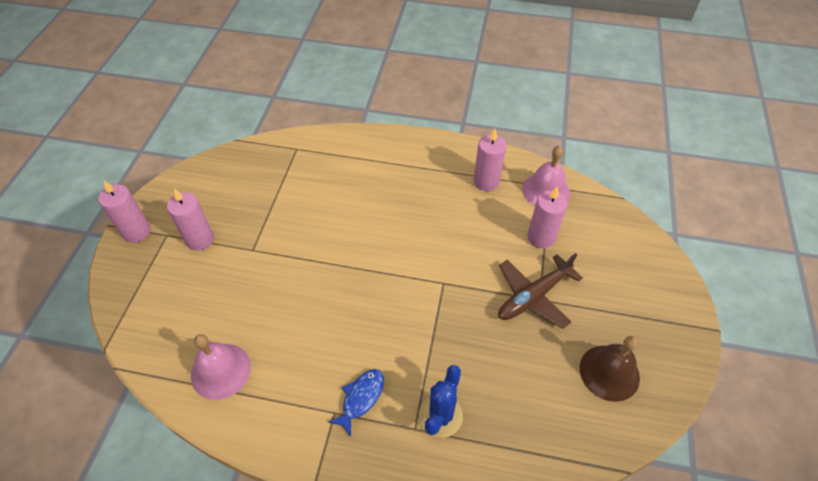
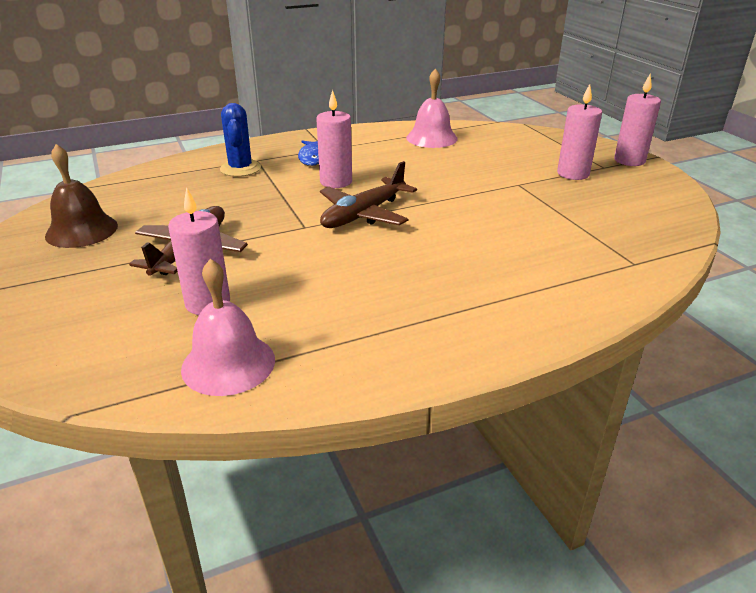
camera: 145 degrees right, 20 degrees down
pink candle [473,129,506,191] -> pink candle moved to [316,90,352,188]
none -> brown plane [320,161,417,228]

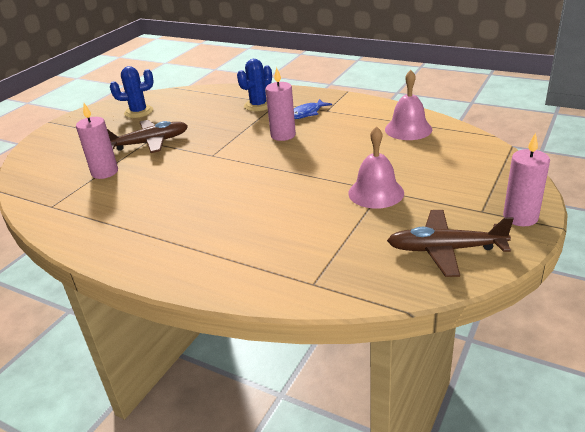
camera: 55 degrees right, 0 degrees up
brown bell [45,144,118,248] -> blue cactus [110,66,154,118]
pink bell [181,259,275,396] -> pink bell moved to [348,126,404,209]
brown plane [320,161,417,228] -> brown plane moved to [387,210,514,277]
pink candle [557,84,602,180] -> none

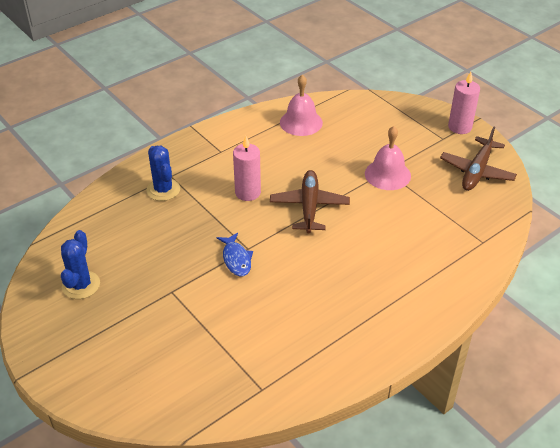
camera: 70 degrees left, 10 degrees up
pink candle [76,103,118,179] -> none
brown plane [107,120,188,153] -> brown plane moved to [270,170,350,233]
blue fish [294,99,332,119] -> blue fish moved to [217,233,253,276]

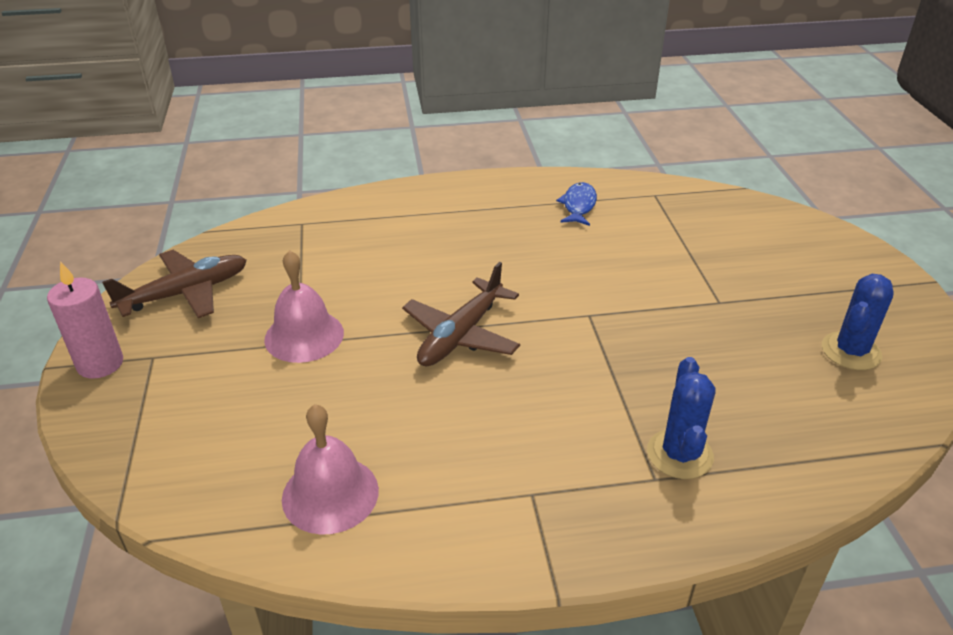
camera: 150 degrees left, 5 degrees down
blue fish [217,233,253,276] -> blue fish moved to [556,182,597,226]
pink candle [233,136,261,201] -> none

